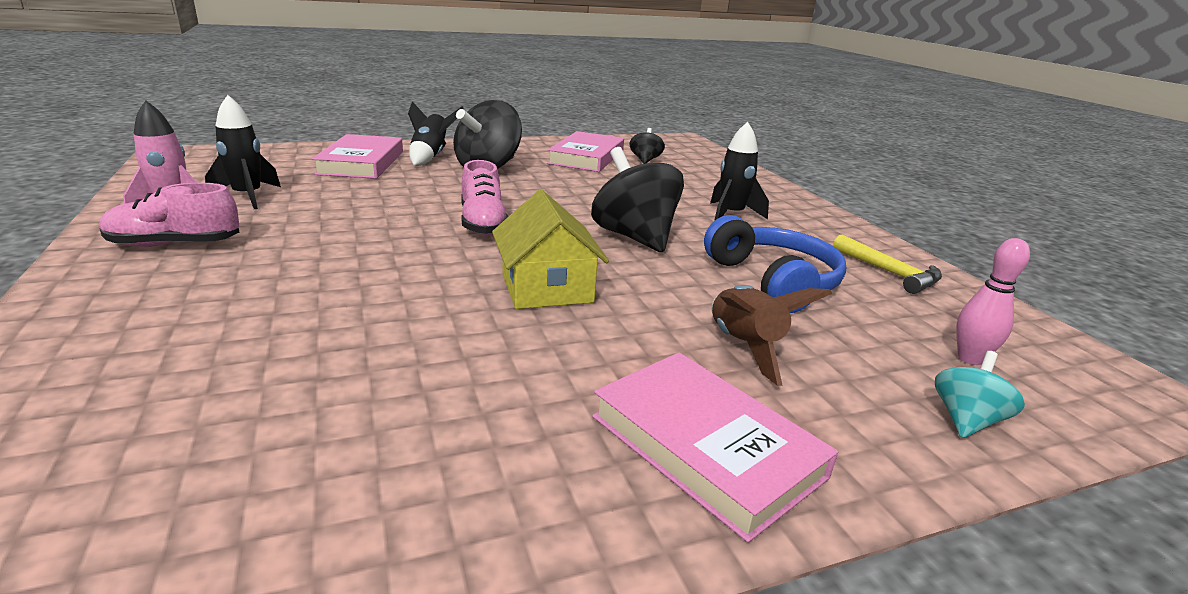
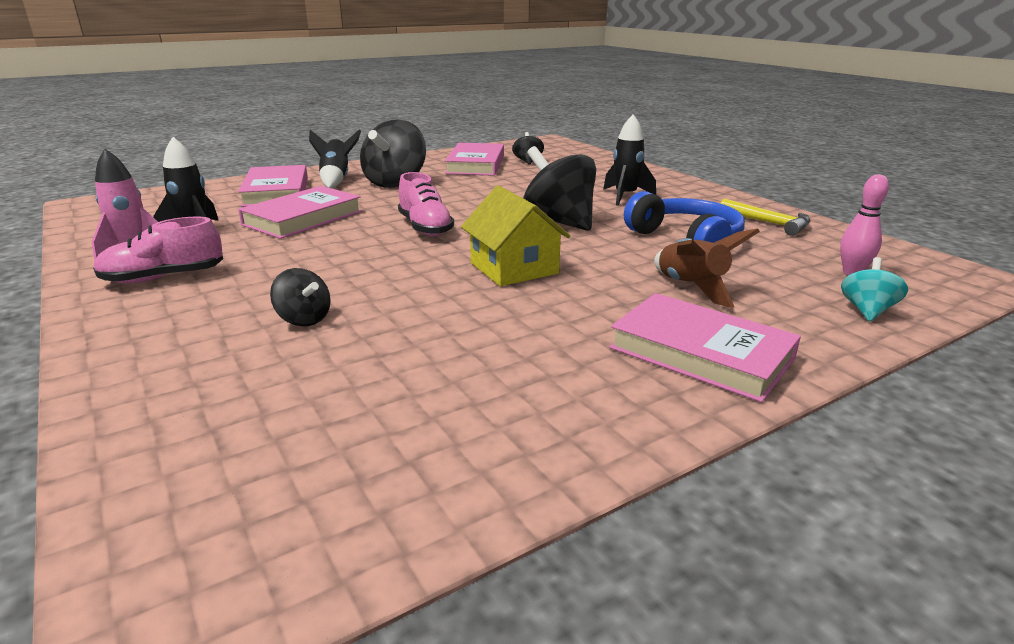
camera: 10 degrees left, 0 degrees up
none -> pink book [238,186,362,239]
none -> black spinning top [270,268,331,326]

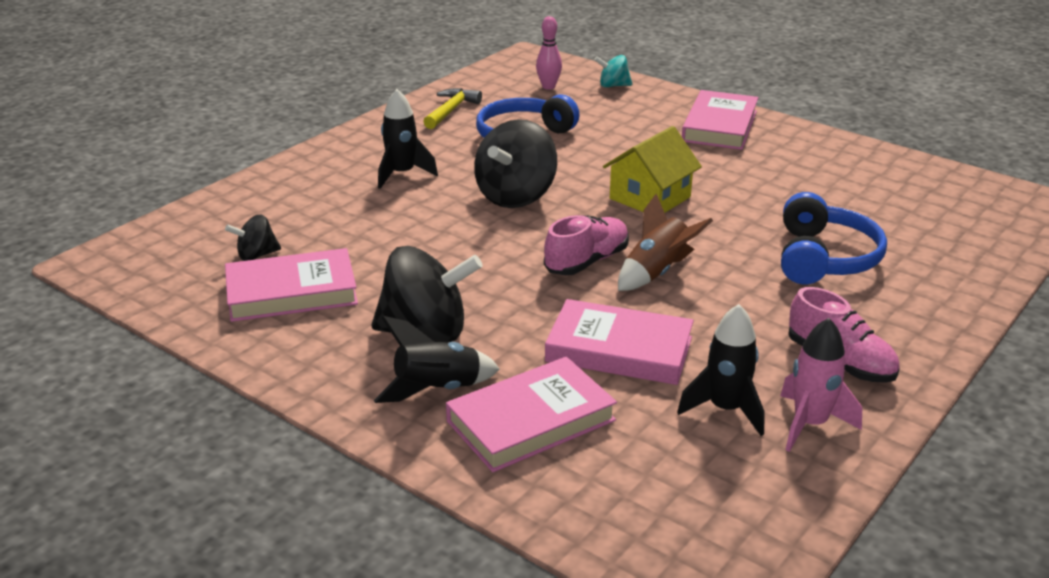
camera: 110 degrees left, 5 degrees up
black spinning top [270,268,331,326] -> blue headphones [781,192,887,284]
brown rocket [654,228,760,308] -> brown rocket moved to [618,194,713,291]

